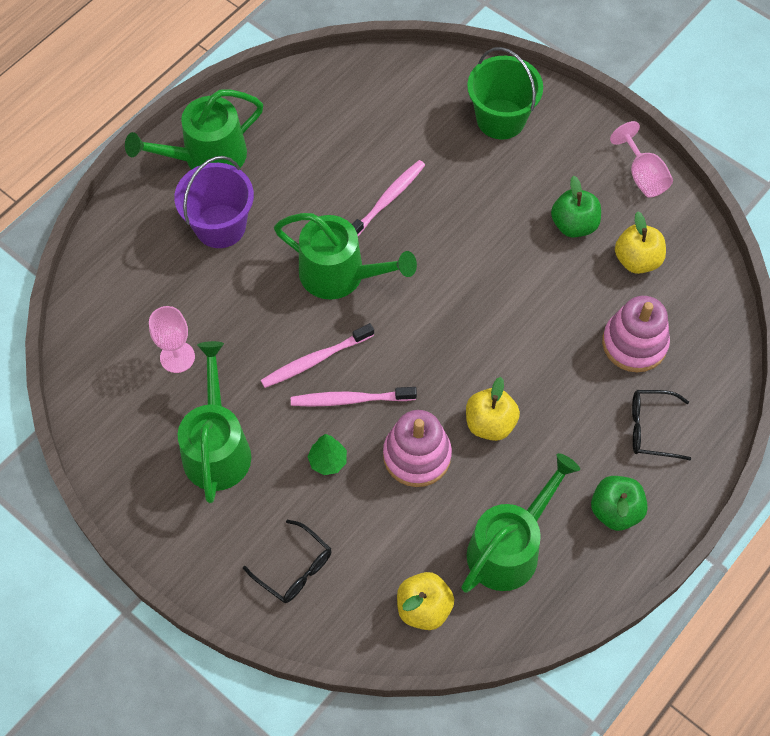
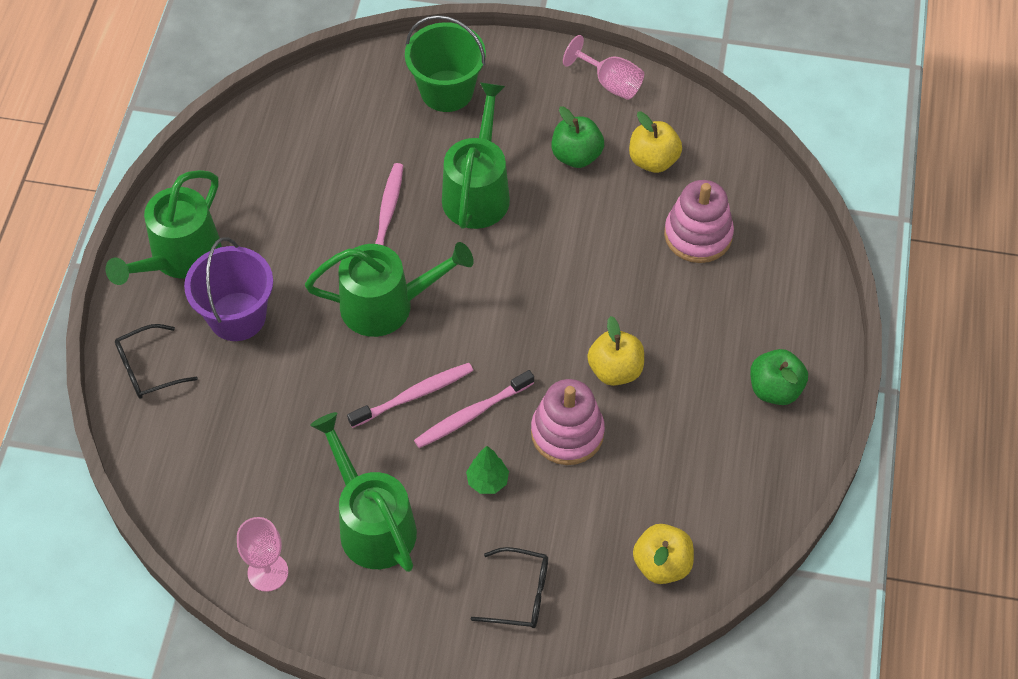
camera: 30 degrees left, 5 degrees down
pink goblet [149,306,195,373] -> pink goblet moved to [237,517,288,592]
pink toothbrush [261,323,374,388] -> pink toothbrush turned 150 degrees counterclockwise [347,363,473,428]
green watering can [461,453,580,593] -> green watering can moved to [442,82,510,229]
black glasses [632,390,691,460] -> black glasses moved to [115,324,198,399]

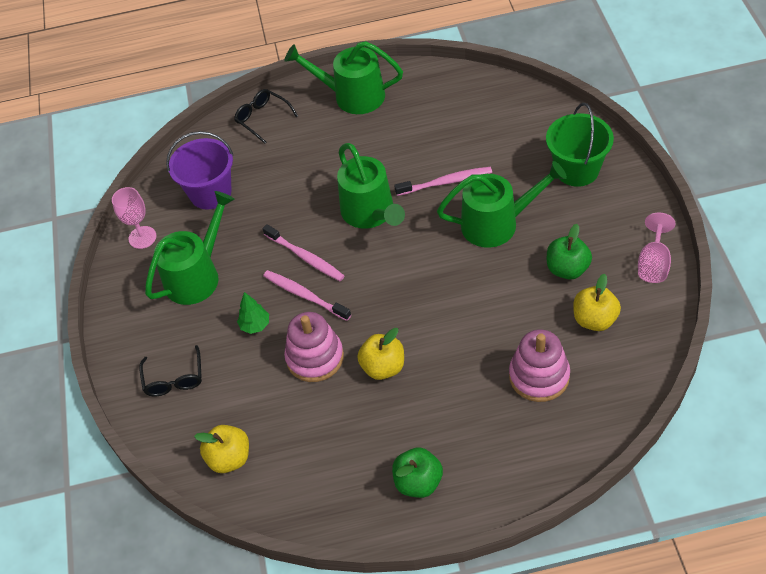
camera: 75 degrees right, 5 degrees down
purple bucket [184,237,273,341] -> purple bucket moved to [166,131,233,210]

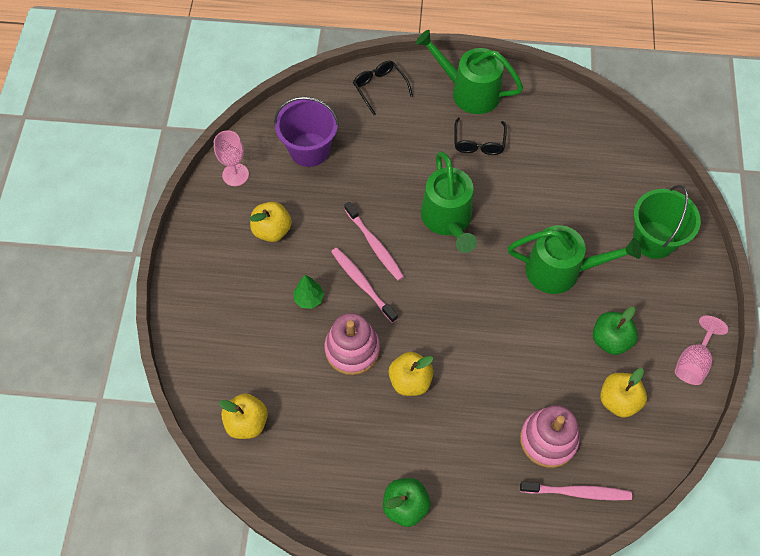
camera: 10 degrees right, 10 degrees up
black glasses [139,345,202,396] -> black glasses moved to [454,117,507,155]
green watering can [145,191,235,305] -> yellow apple [250,202,292,242]
pink toothbrush [394,167,492,196] -> pink toothbrush moved to [520,481,632,501]

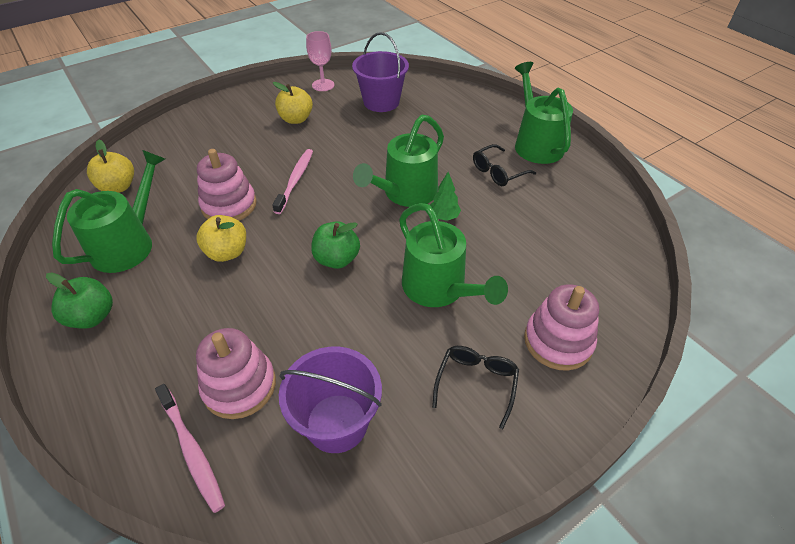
camera: 50 degrees right, 15 degrees down
green tree [293,275,324,309] -> green tree moved to [430,172,461,221]
pink toothbrush [344,202,404,281] -> none
black glasses [353,61,413,115] -> black glasses moved to [432,346,519,429]
green apple [593,307,638,355] -> green apple moved to [311,221,360,269]
yellow apple [600,368,647,418] -> purple bucket [279,347,382,453]
green bucket [633,185,701,259] -> pink stacking toy [524,284,599,371]
pink goblet [675,315,729,385] -> none
none -> green watering can [52,150,165,273]

